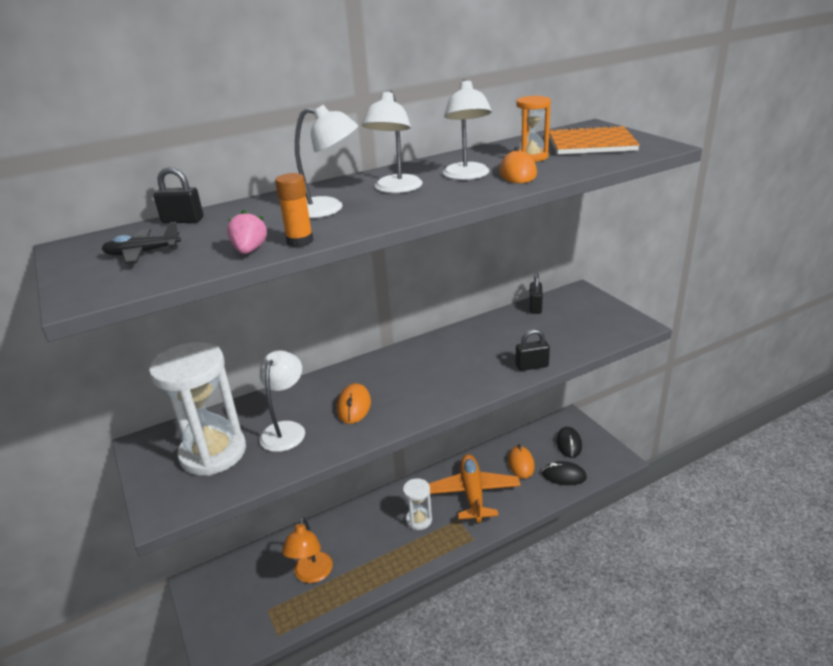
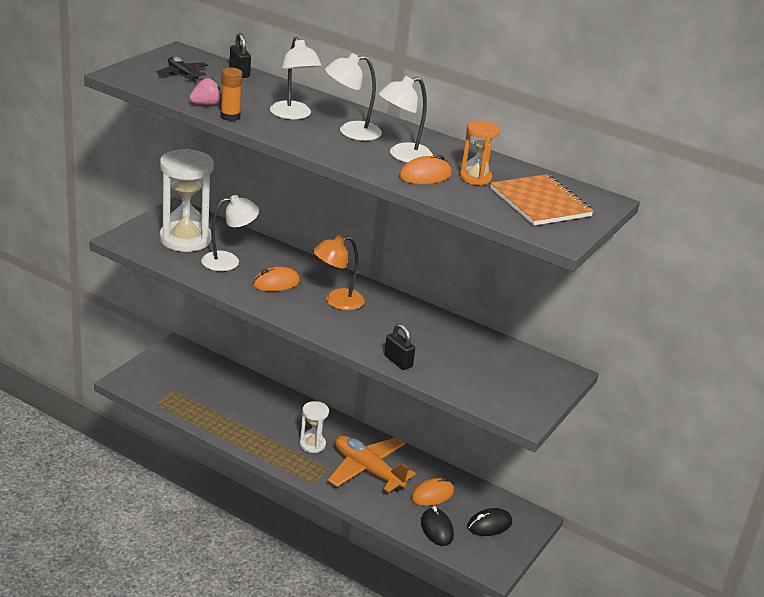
camera: 55 degrees right, 0 degrees up
orange lamp [282,517,333,583] -> orange lamp moved to [313,235,365,310]
orange plane [429,454,521,524] -> orange plane turned 105 degrees counterclockwise [328,436,416,493]
black padlock [529,273,543,314] -> none

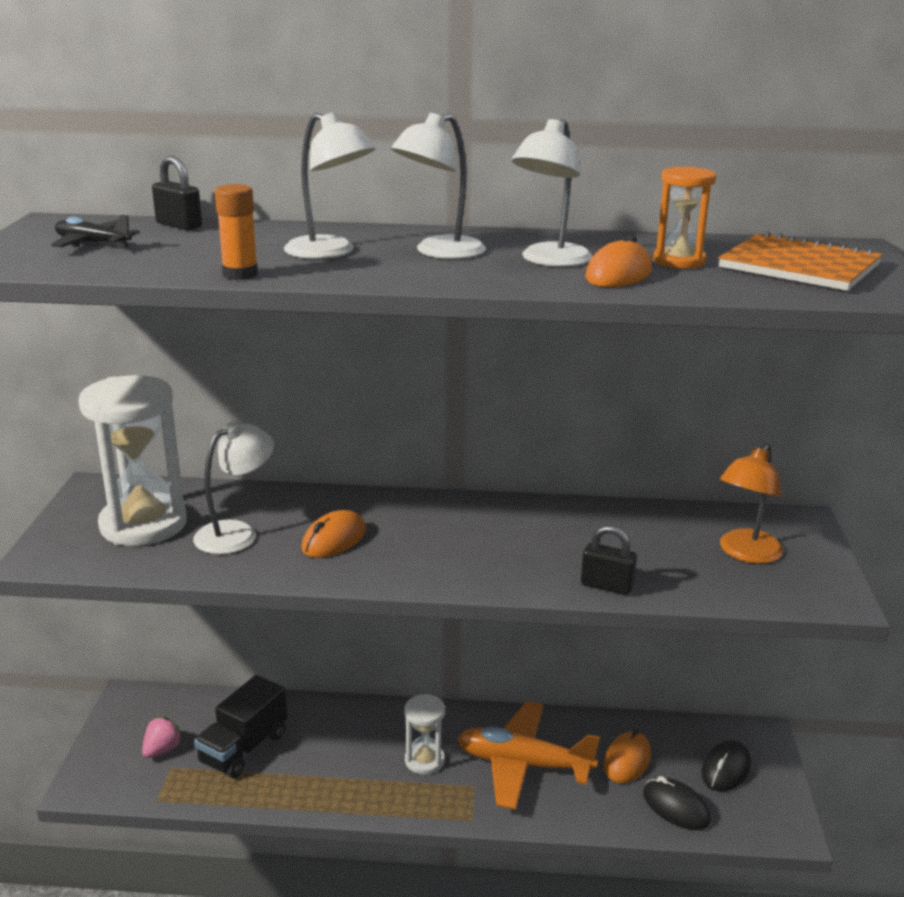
camera: 25 degrees left, 5 degrees down
pink strawberry [189,77,222,105] -> pink strawberry moved to [142,717,184,758]
orange lamp [313,235,365,310] -> orange lamp moved to [720,443,784,564]
none -> black truck [194,675,287,778]

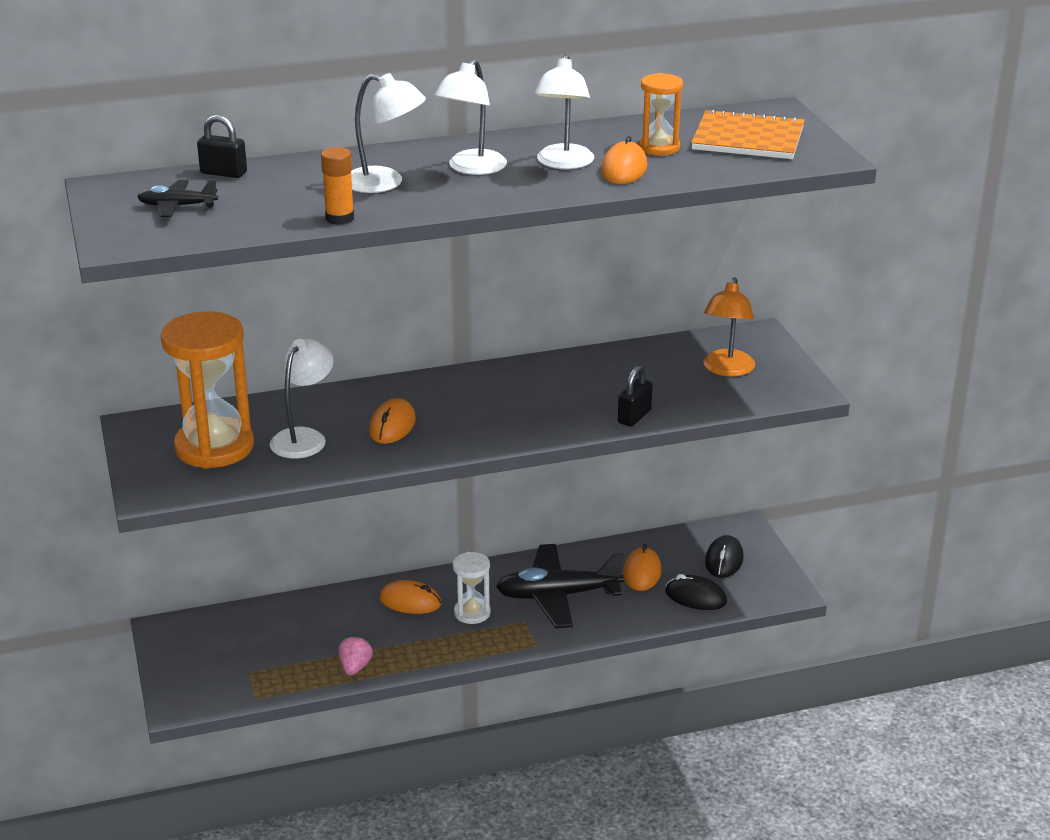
camera: 20 degrees left, 5 degrees up
white hourglass [78,375,187,546] -> orange hourglass [161,312,254,469]
pink strawberry [142,717,184,758] -> pink strawberry moved to [339,635,374,675]
black truck [194,675,287,778] -> none
orange plane [457,701,600,809] -> black plane [496,544,624,628]
black padlock [581,525,637,595] -> black padlock turned 60 degrees counterclockwise [618,365,653,427]
none -> orange mouse [379,580,441,614]

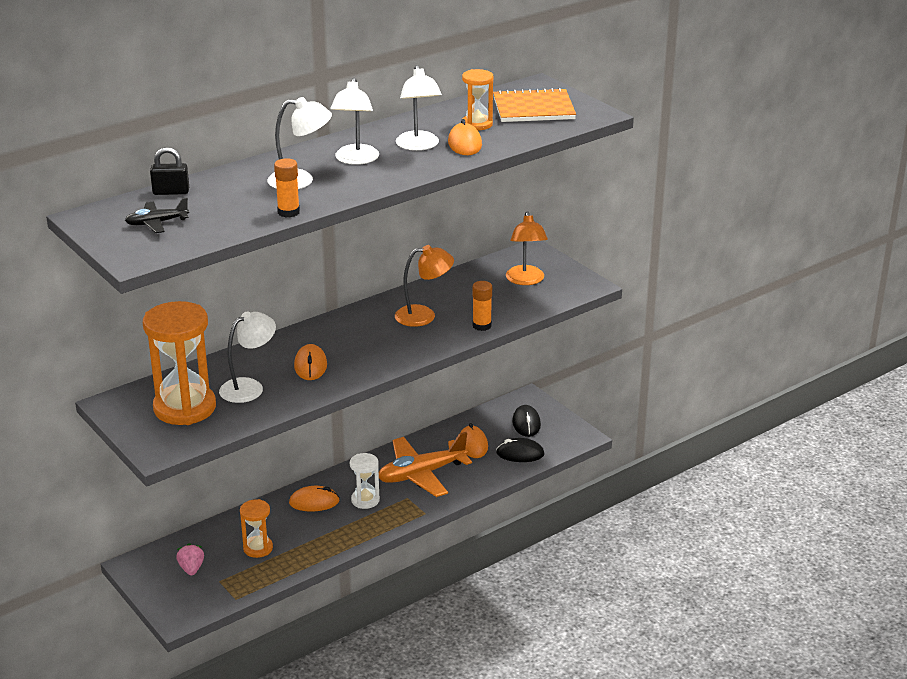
camera: 20 degrees left, 0 degrees up
white lamp [270,338,334,459] -> white lamp turned 45 degrees clockwise [219,311,276,403]
pink strawberry [339,635,374,675] -> pink strawberry moved to [176,543,204,576]
black plane [496,544,624,628] -> orange plane [379,432,472,497]
black padlock [618,365,653,427] -> orange glue stick [472,281,492,331]
none -> orange hourglass [240,499,273,558]
none -> orange lamp [395,245,454,327]

